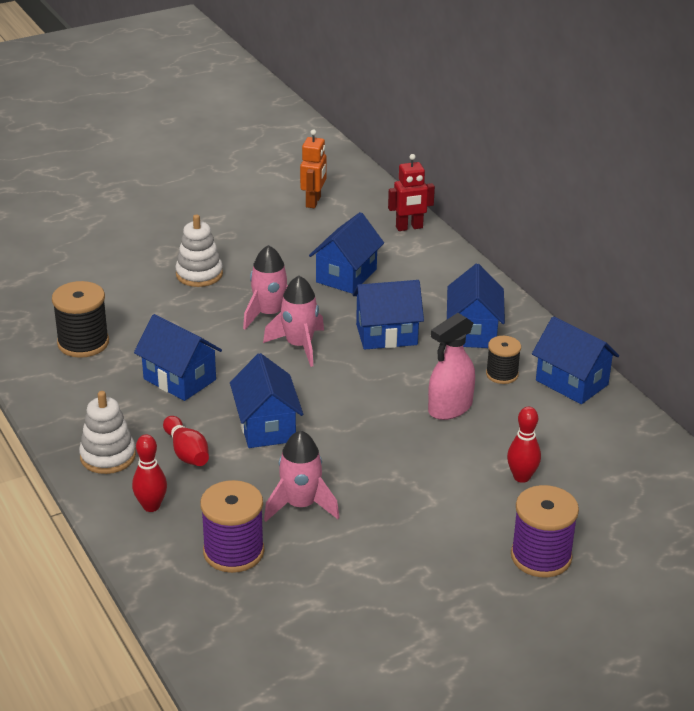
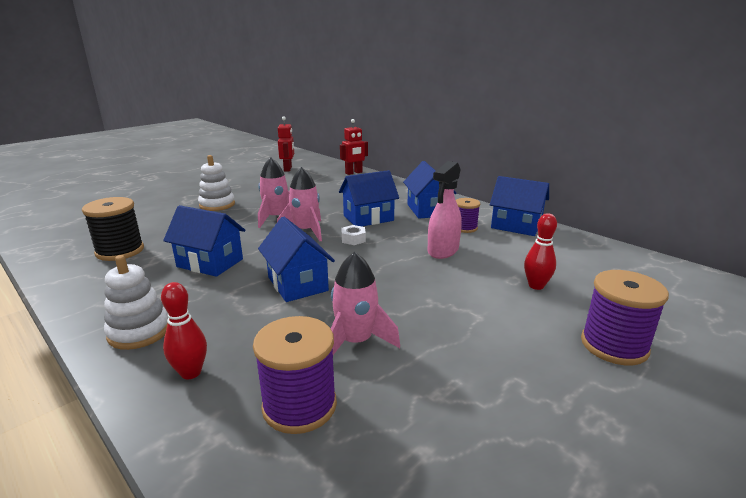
camera: 15 degrees left, 10 degrees down
red bowling pin [163,416,209,466] -> none
orange robot [300,129,327,208] -> red robot [278,116,294,171]
blue house [309,212,384,293] -> none
black spool [486,336,521,384] -> purple spool [456,198,480,233]
none -> white nut [342,225,366,245]

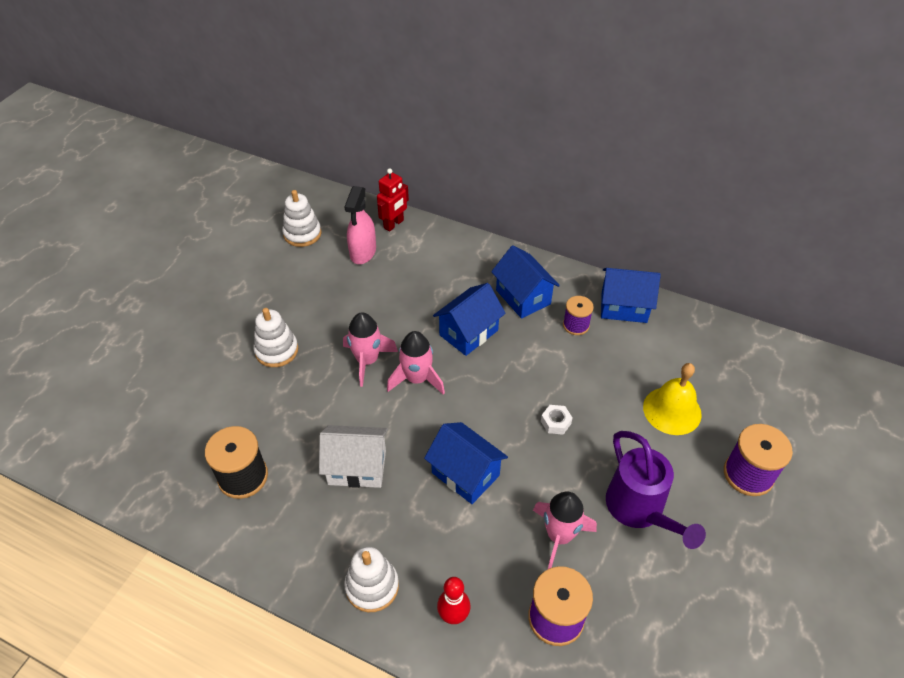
camera: 20 degrees left, 25 degrees up
blue house [163,205,246,277] -> white house [319,425,388,488]
red robot [278,116,294,171] -> white stacking toy [282,190,322,247]
white nut [342,225,366,245] -> white nut moved to [541,405,573,435]
pink spray bottle [428,161,462,259] -> pink spray bottle moved to [344,186,376,264]
red bowling pin [524,213,557,290] -> yellow bell [643,363,702,435]
none -> purple watering can [606,431,706,549]

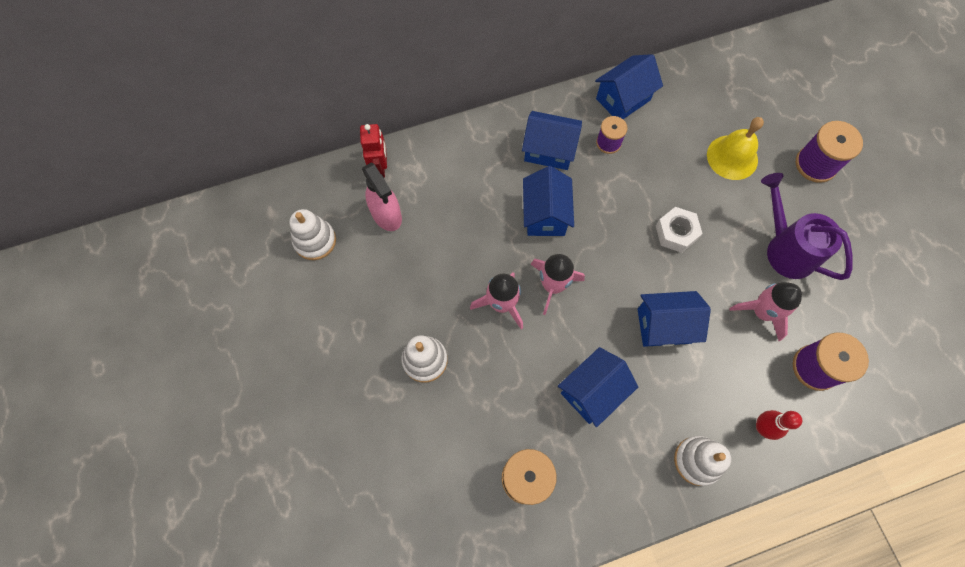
camera: 45 degrees left, 20 degrees up
white house [319,425,388,488] -> blue house [558,347,638,427]
white nut [541,405,573,435] -> white nut [656,207,703,253], size x1.55
purple watering can [606,431,706,549] -> purple watering can turned 150 degrees counterclockwise [761,173,853,280]

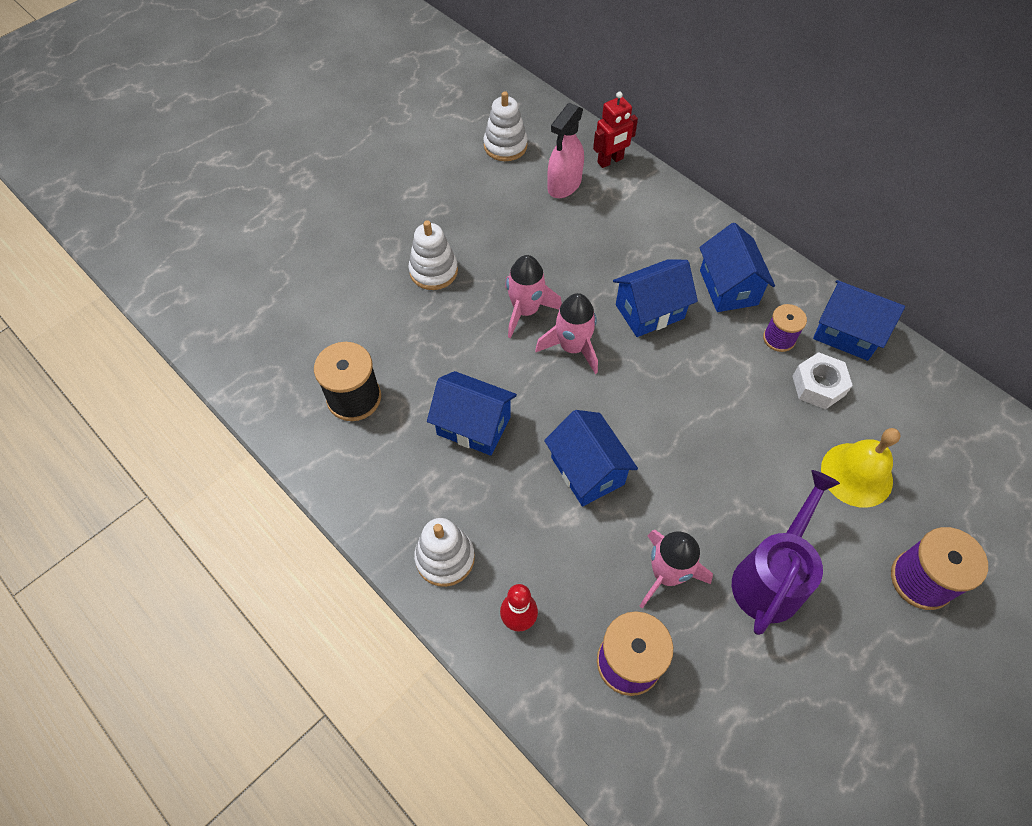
camera: 65 degrees right, 10 degrees down
white nut [656,207,703,253] -> white nut moved to [792,352,853,409]

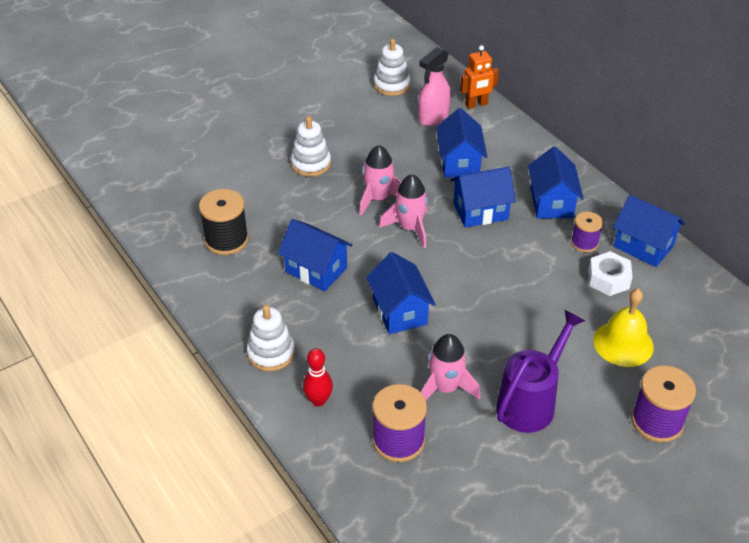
camera: 10 degrees right, 15 degrees down
red robot [593,91,638,168] -> orange robot [460,45,499,109]
none -> blue house [436,108,487,178]

